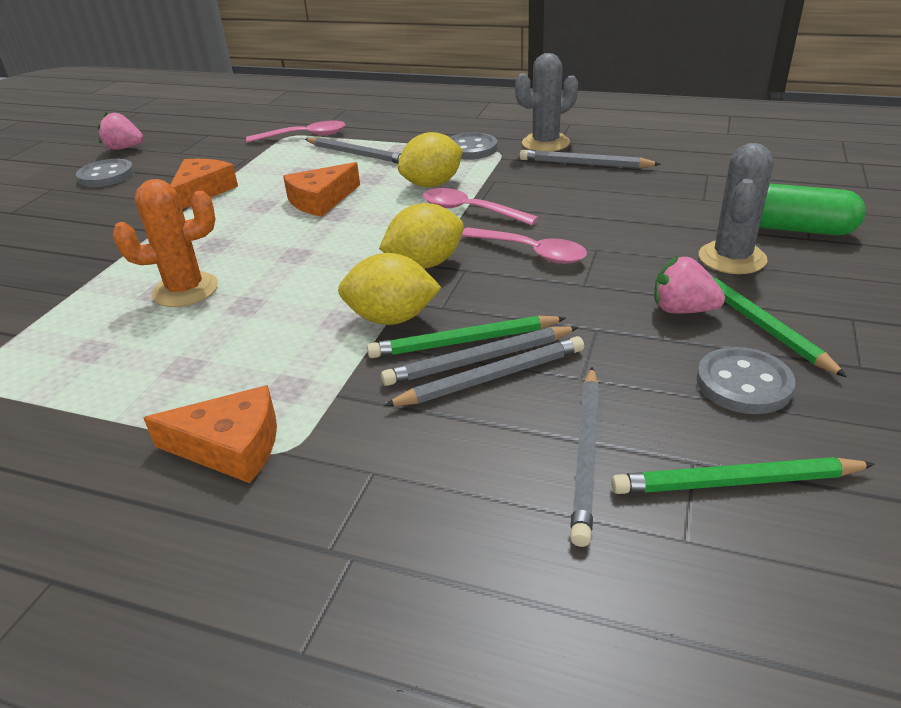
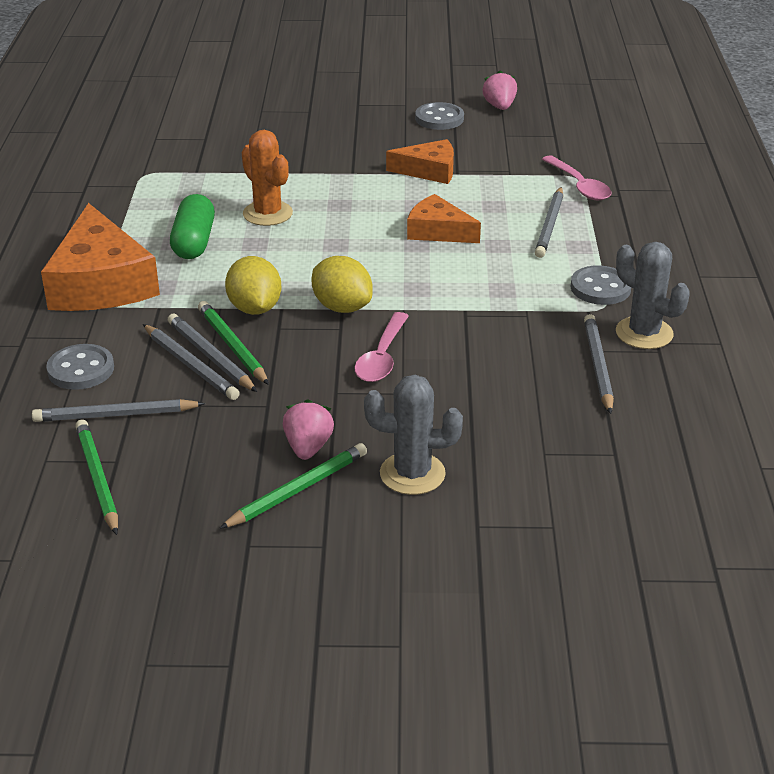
camera: 70 degrees right, 0 degrees up
orange cheese [144,385,277,483] -> orange cheese [41,203,160,311], size x1.77
yellow lemon [398,132,463,188] -> none
pink spoon [423,188,539,225] -> none
grey button [697,347,796,414] -> grey button moved to [46,344,114,390]
green capsule [760,184,866,235] -> green capsule moved to [170,194,215,259]

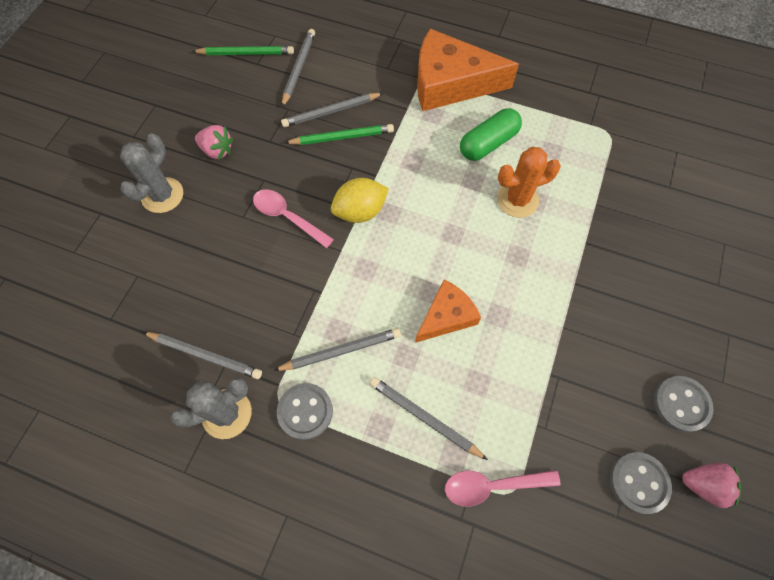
camera: 110 degrees right, 30 degrees up
grey button [46,344,114,390] -> grey button moved to [610,452,672,514]
grey pencil [168,314,257,392] -> grey pencil moved to [273,328,401,371]
green capsule [170,194,215,259] -> green capsule turned 60 degrees counterclockwise [460,108,522,161]
green pencil [219,443,367,529] -> none
yellow lemon [225,256,281,315] -> none
orange cheese [386,139,454,184] -> none

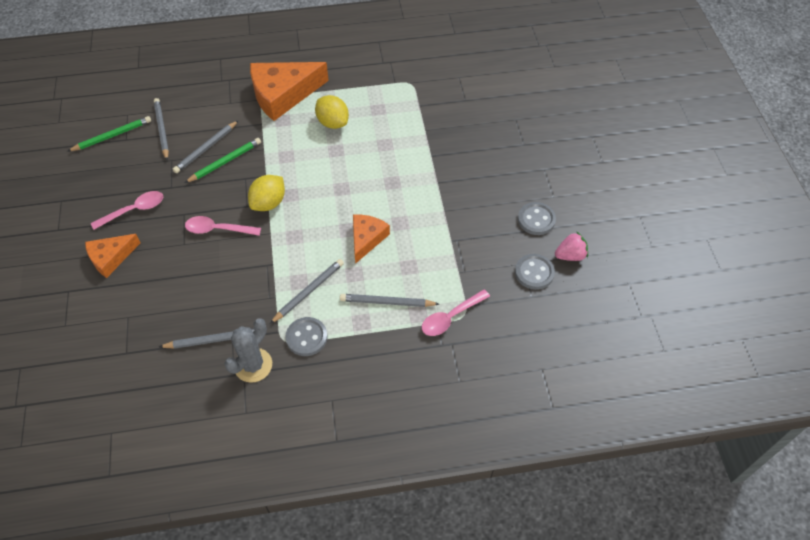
camera: 30 degrees left, 10 degrees down
grey cactus [120,133,183,213] -> orange cheese [85,234,141,278]
pink strawberry [195,125,233,160] -> pink spoon [91,191,163,230]
green capsule [460,108,522,161] -> yellow lemon [315,95,349,129]
orange cactus [497,147,561,218] -> none

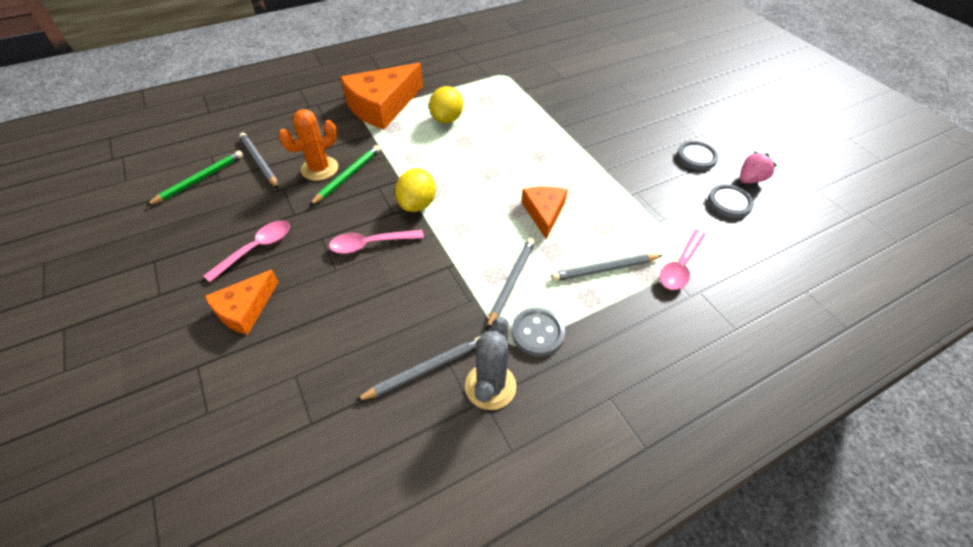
camera: 20 degrees left, 5 degrees down
grey pencil [173,120,239,173] -> orange cactus [278,109,338,181]
yellow lemon [315,95,349,129] -> yellow lemon turned 75 degrees clockwise [429,86,463,123]

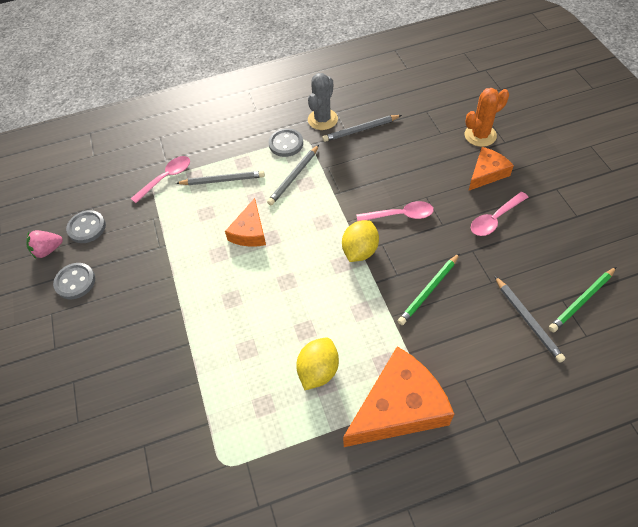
camera: 165 degrees left, 5 degrees up
orange cactus [278,109,338,181] -> orange cactus moved to [465,88,509,147]

